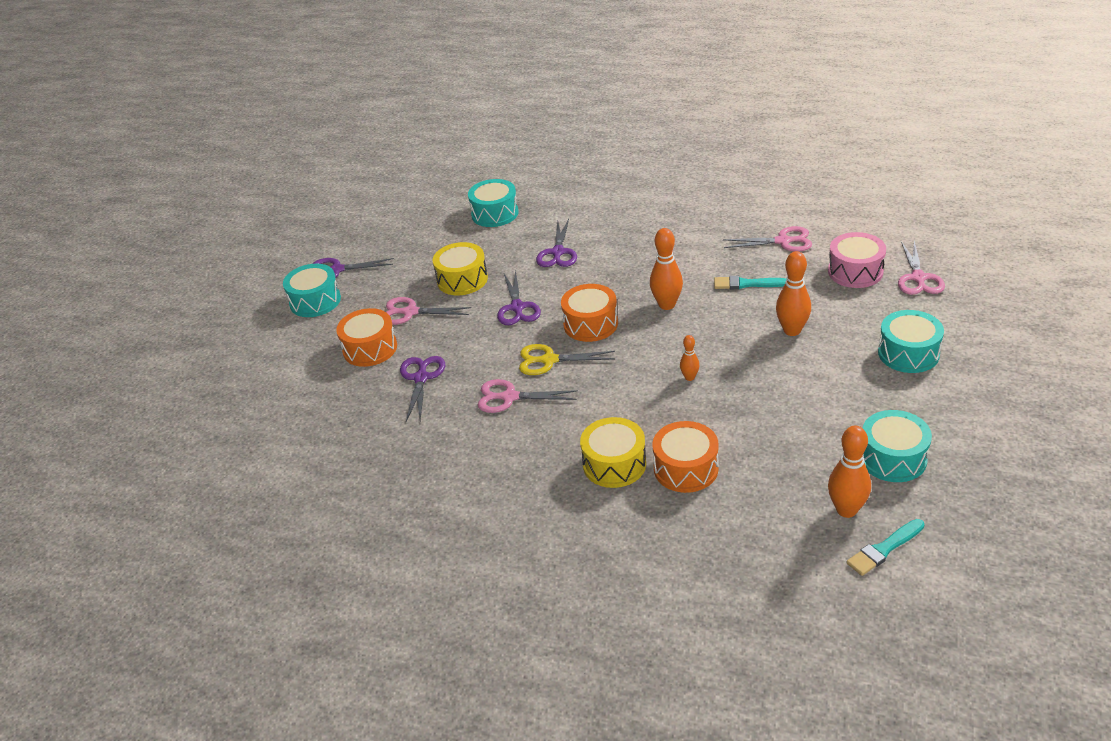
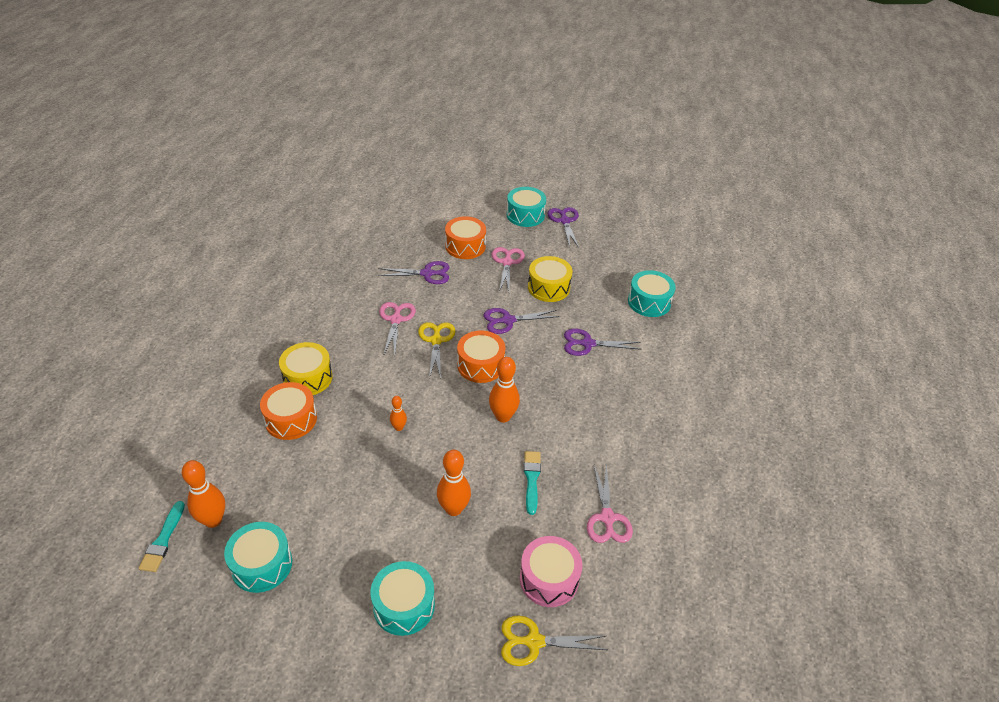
camera: 80 degrees right, 5 degrees up
turquoise brush [846,519,925,576] -> turquoise brush turned 135 degrees counterclockwise [139,501,185,572]
pink scissors [898,241,945,295] -> yellow scissors [501,616,608,666]

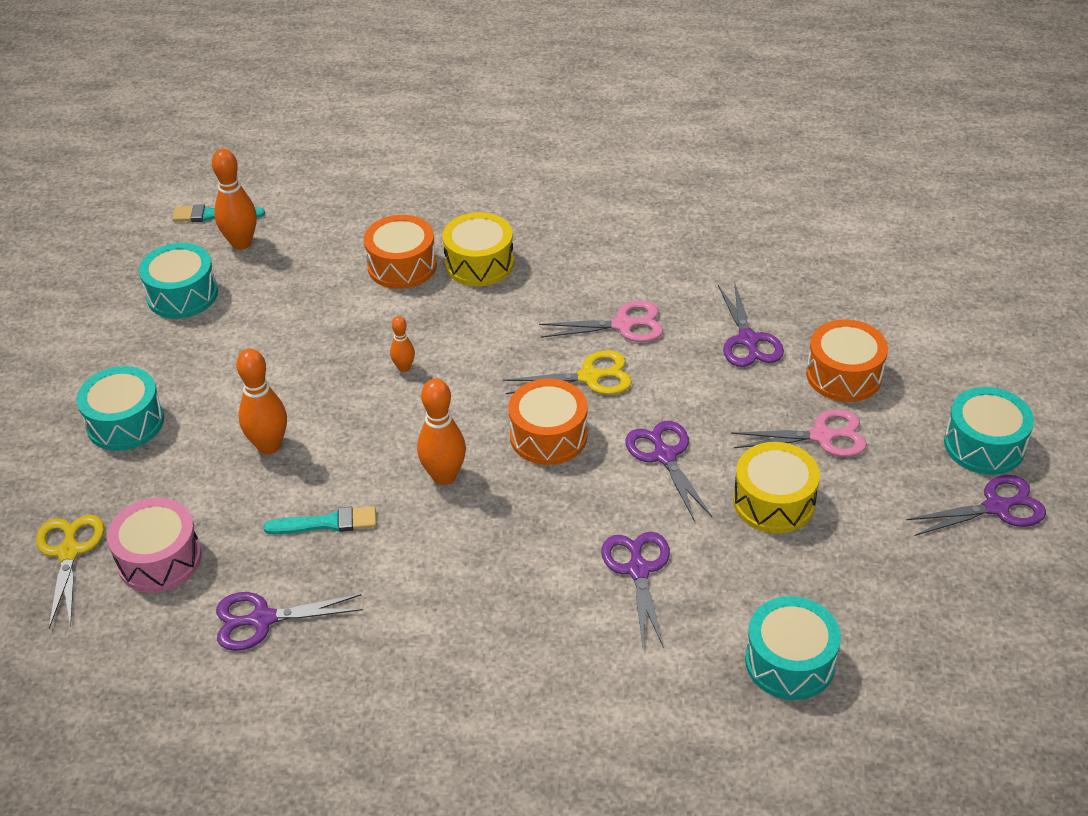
camera: 85 degrees right, 0 degrees up
pink scissors [587,464,633,543] -> purple scissors [216,592,363,651]

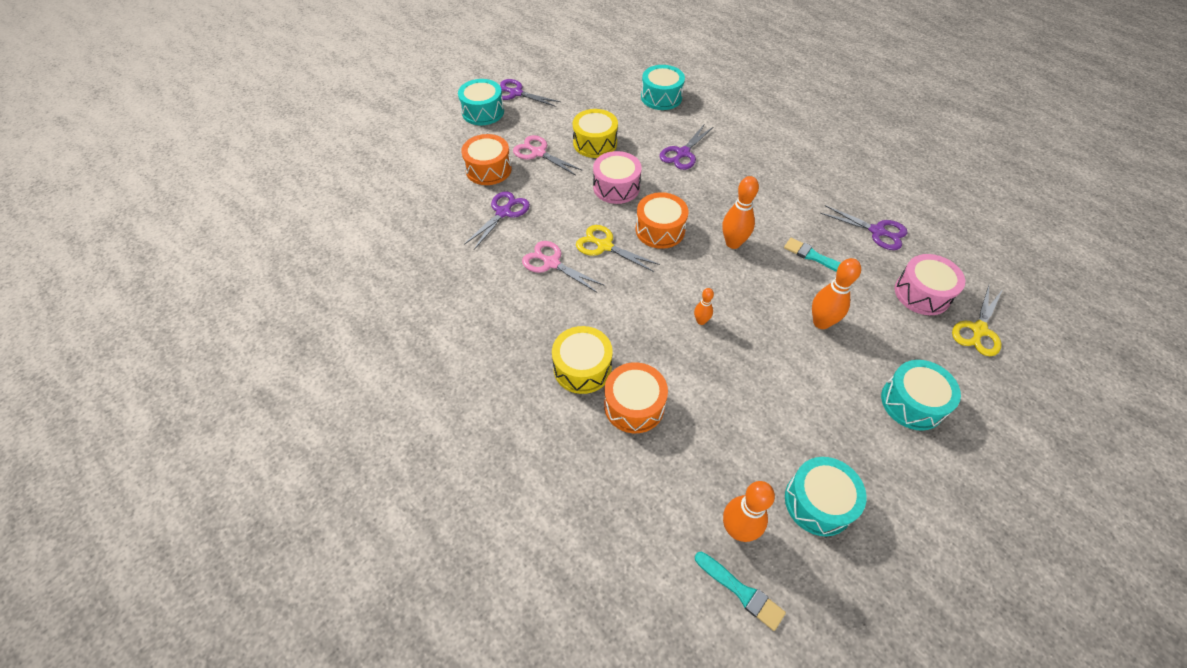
camera: 140 degrees left, 10 degrees up
purple scissors [625,421,712,522] -> pink drum [593,151,642,204]

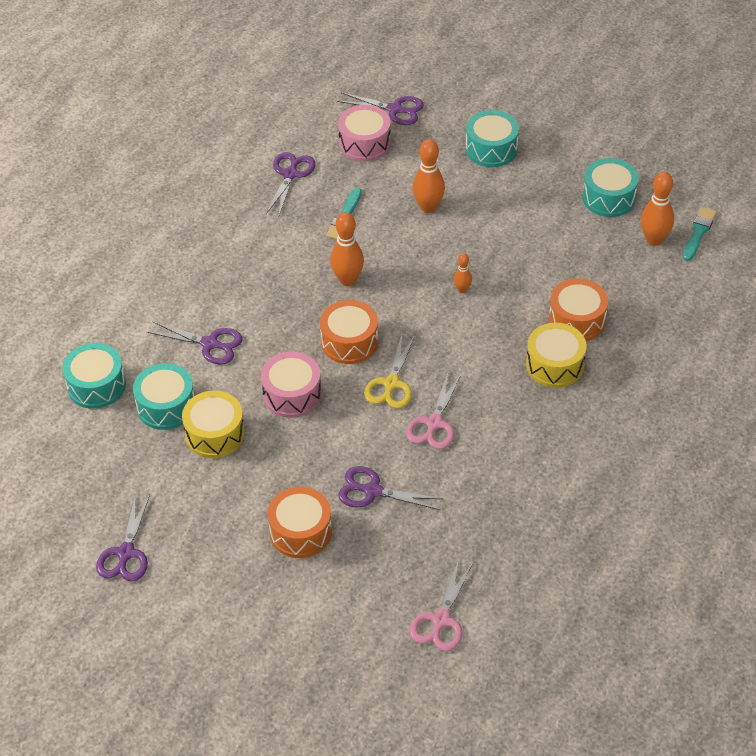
camera: 105 degrees left, 5 degrees down
turquoise drum [458,79,504,125] -> turquoise drum moved to [133,363,194,430]
pink scissors [513,135,583,175] -> pink scissors moved to [409,559,473,651]
yellow scissors [952,285,1003,356] -> purple scissors [337,92,424,125]

